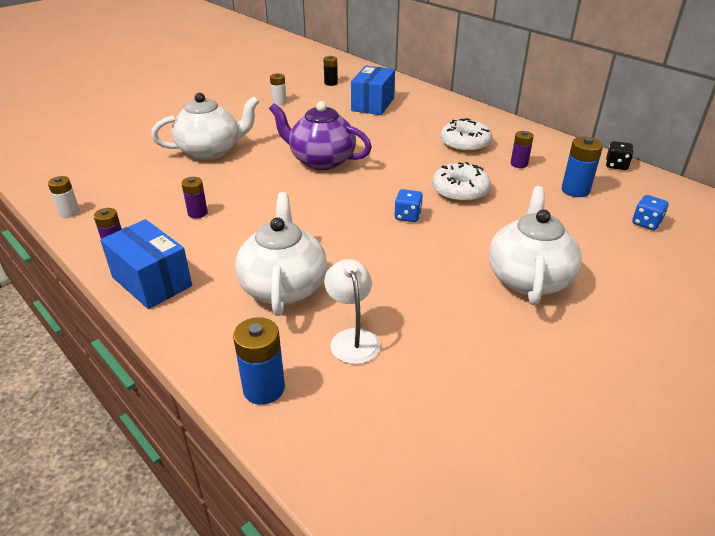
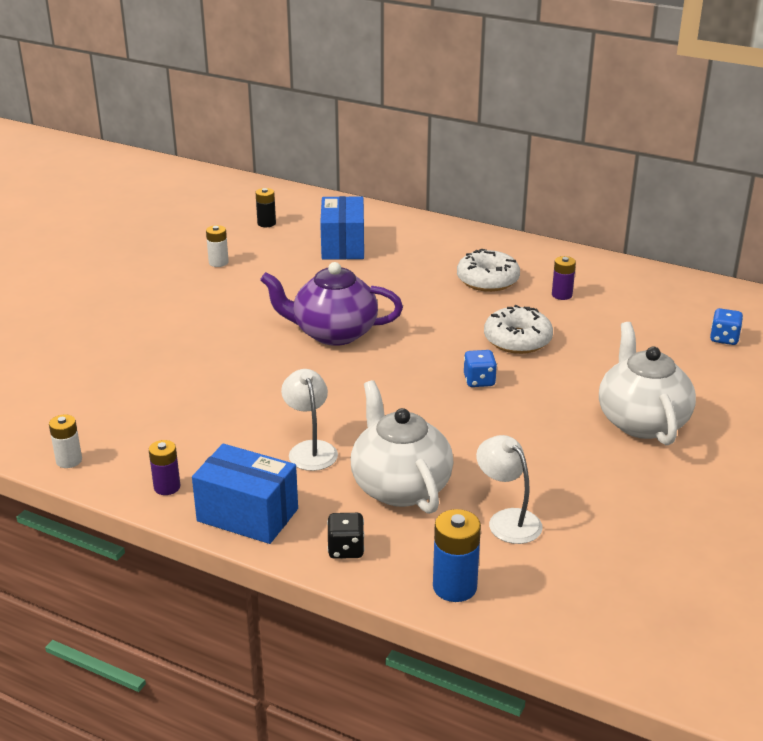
camera: 20 degrees left, 5 degrees down
white teapot [151,93,259,160] -> none
purple battery [181,177,208,219] -> none
blue battery [562,137,603,197] -> none
black dice [606,141,634,170] -> black dice moved to [327,513,365,559]
none -> white lamp [281,369,338,471]

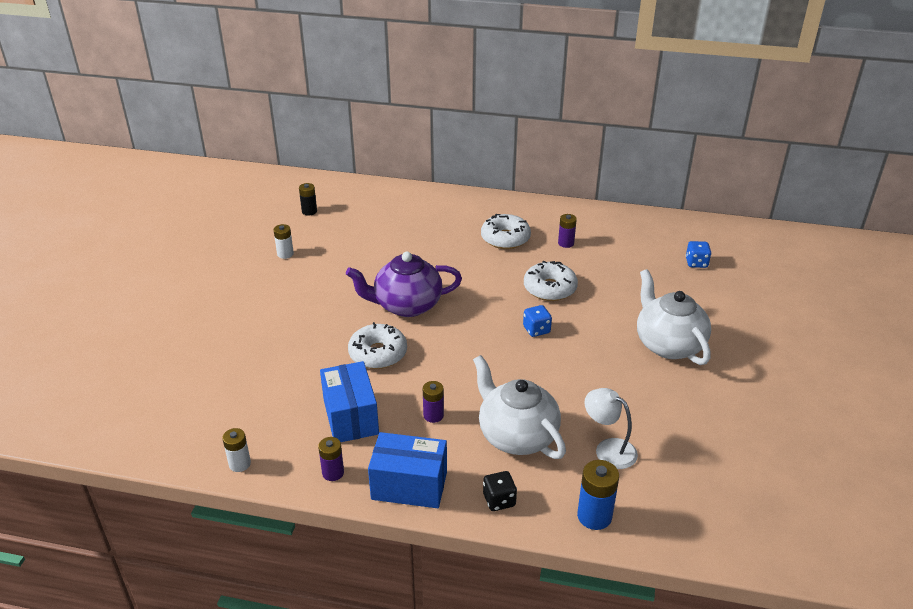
camera: 15 degrees left, 5 degrees up
white lamp [281,369,338,471] -> purple battery [423,381,444,423]
blue box [320,196,364,260] -> blue box moved to [320,361,379,442]
none -> white donut [348,322,407,369]

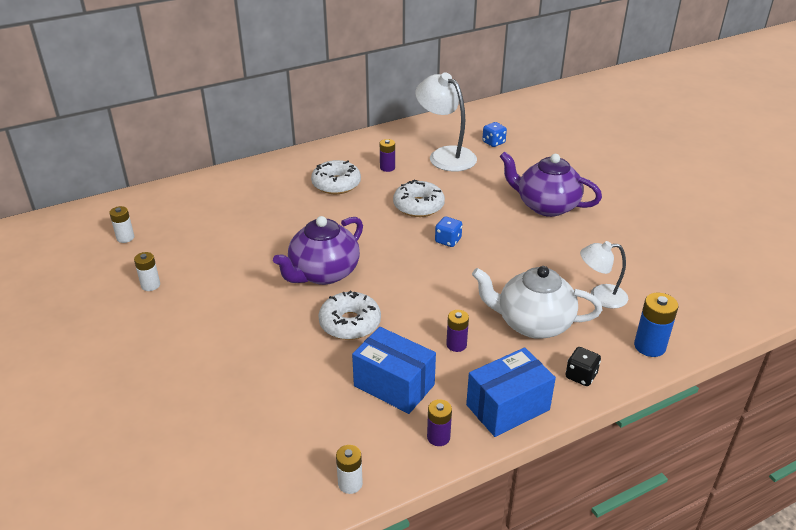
camera: 40 degrees left, 0 degrees up
black battery [299,183,317,216] -> white battery [109,206,134,243]
white teapot [637,269,711,365] -> purple teapot [499,151,602,217]
none -> white lamp [415,73,477,172]

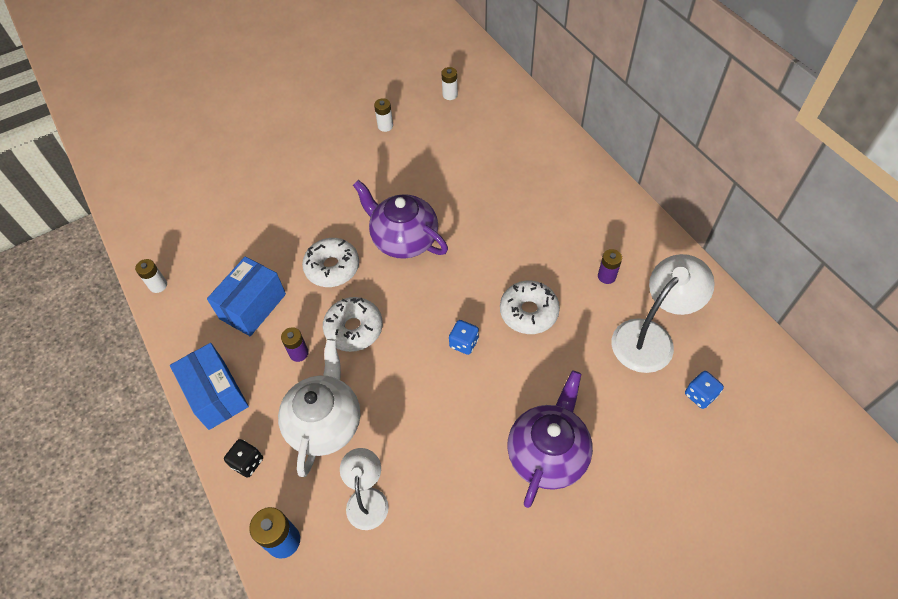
camera: 90 degrees right, 20 degrees up
white donut [311,160,361,194] -> white donut moved to [323,297,383,352]
purple battery [427,399,452,446] -> none

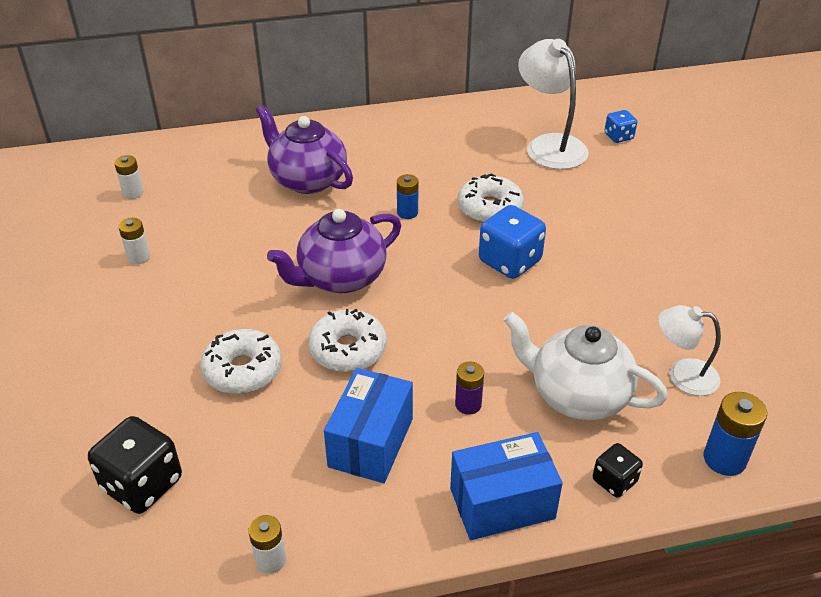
camera: 75 degrees left, 15 degrees down
blue box [207,256,286,336] -> blue box turned 60 degrees clockwise [324,368,413,483]
white donut [323,297,383,352] -> white donut moved to [200,329,282,394]
blue dice [449,320,479,355] -> blue dice [479,205,546,279], size x1.78
purple teapot [507,371,593,508] -> purple teapot moved to [256,105,353,194]
purple battery [598,249,622,284] -> none
none -> black dice [88,416,182,514]
none -> blue battery [397,174,418,219]

